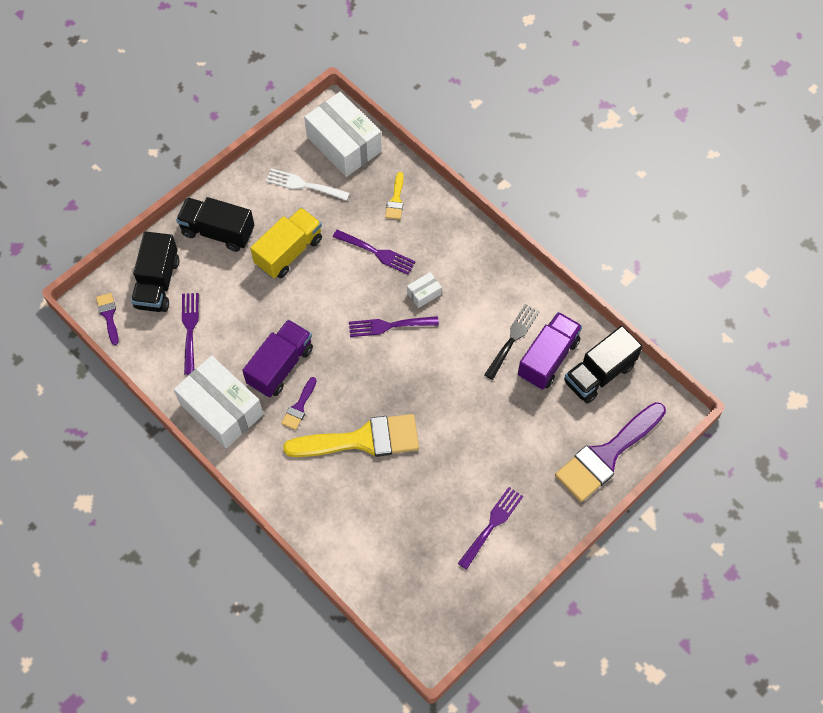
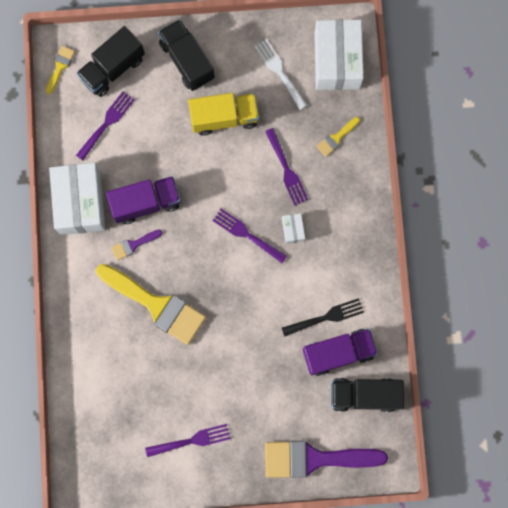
camera: 40 degrees right, 15 degrees up
purple brush [96,293,119,345] -> yellow brush [46,46,75,94]
white box [407,272,442,308] -> white box turned 75 degrees clockwise [282,213,305,244]

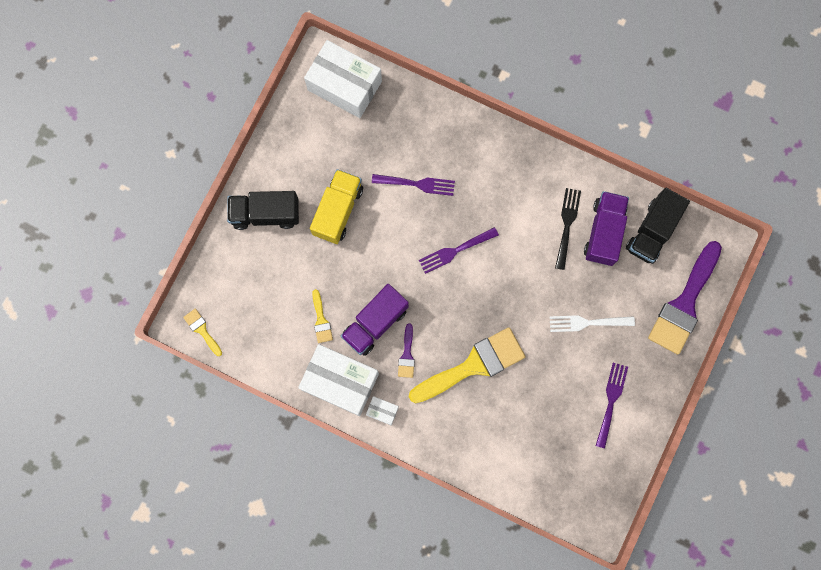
camera: 60 degrees left, 0 degrees up
black truck [76,26,145,97] -> none
purple fork [76,91,135,160] -> none
purple truck [106,176,181,224] -> purple truck turned 150 degrees counterclockwise [341,284,409,356]
white fork [254,39,307,110] -> white fork moved to [550,315,635,332]
white box [282,213,305,244] -> white box moved to [366,396,399,425]
yellow brush [316,117,360,157] -> yellow brush moved to [312,289,333,343]

